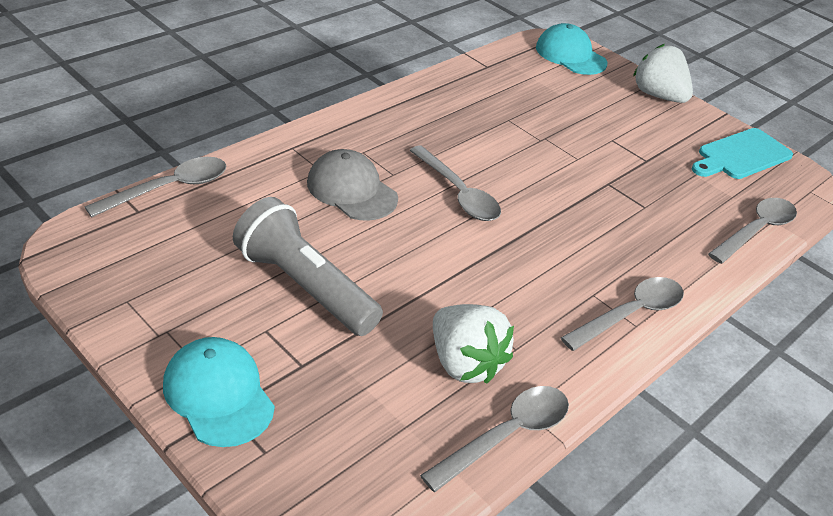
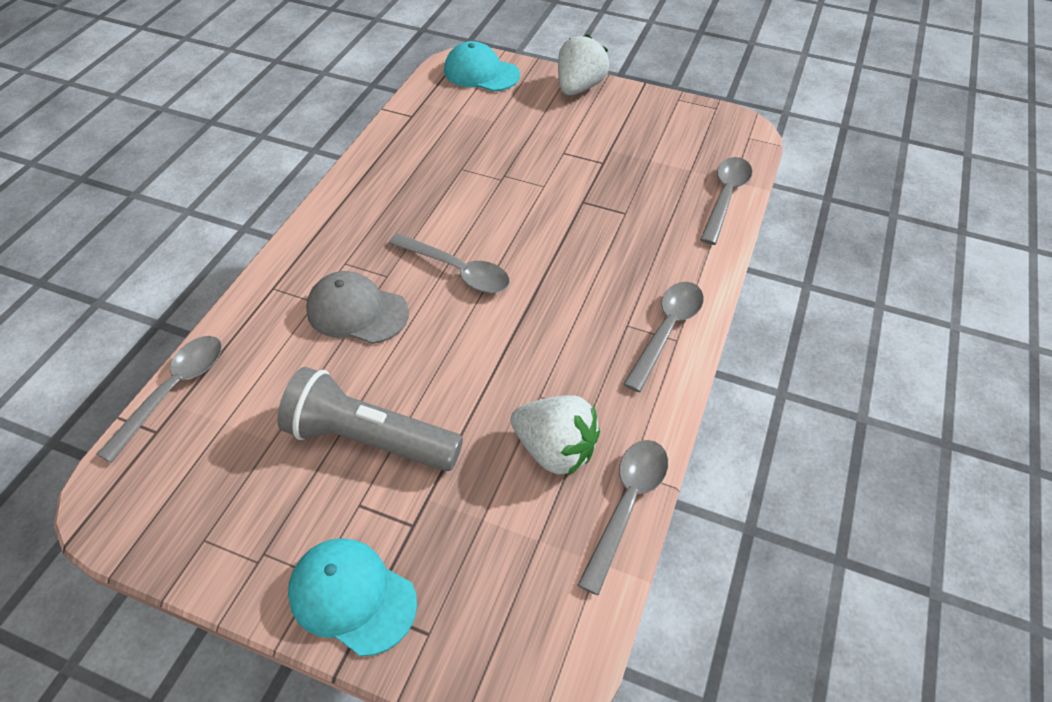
camera: 20 degrees left, 10 degrees up
white strawberry [633,44,693,103] -> white strawberry turned 90 degrees clockwise [558,34,609,95]
turquoise cutting board [692,128,793,179] -> none

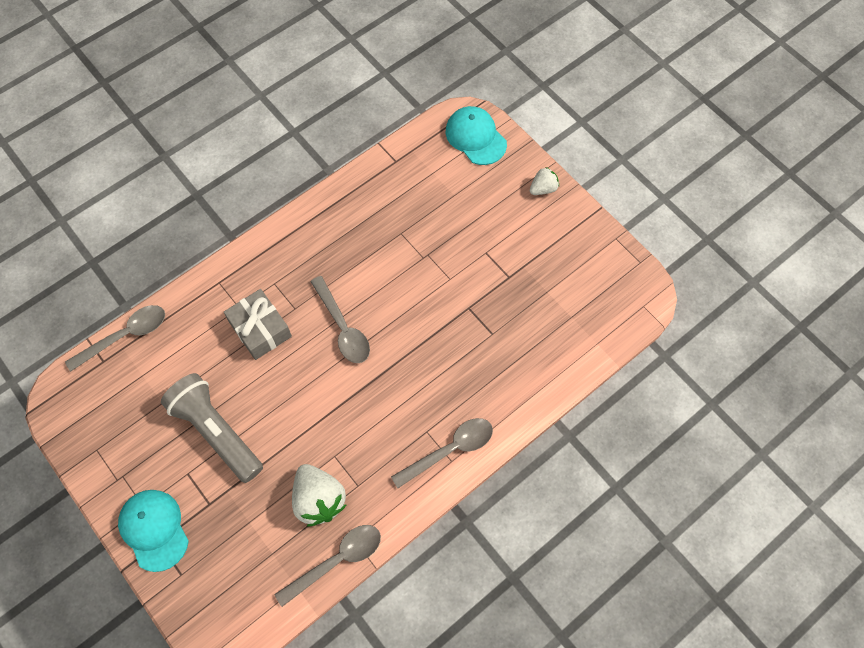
camera: 30 degrees right, 15 degrees up
grey cap [306,271,409,344] -> grey gift [224,289,292,360]
white strawberry [558,34,609,95] -> white strawberry [530,167,559,195], size x0.57
grey spoon [700,157,752,245] -> none

